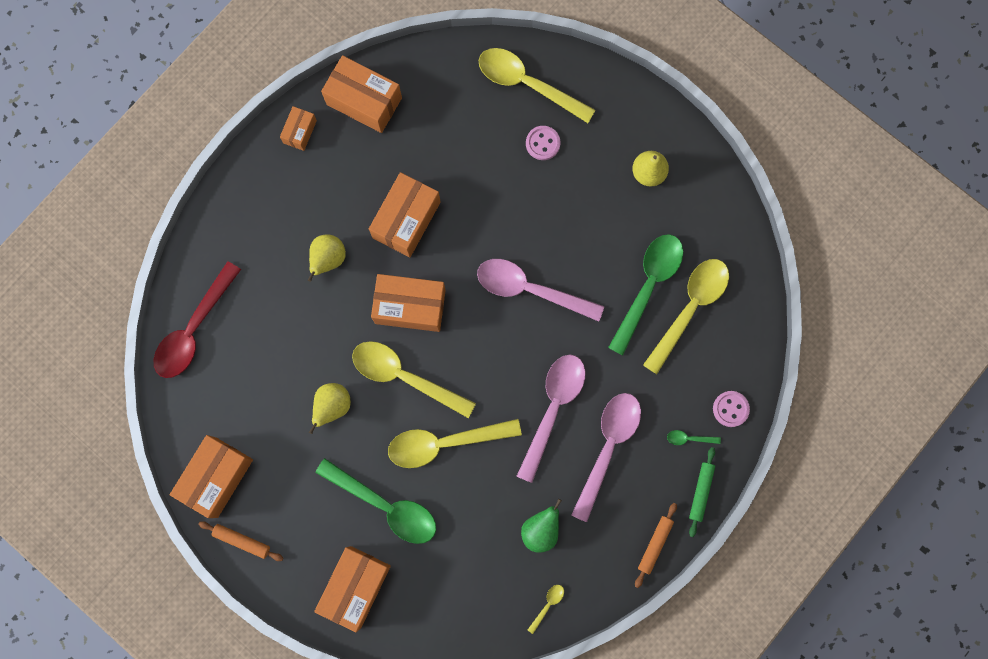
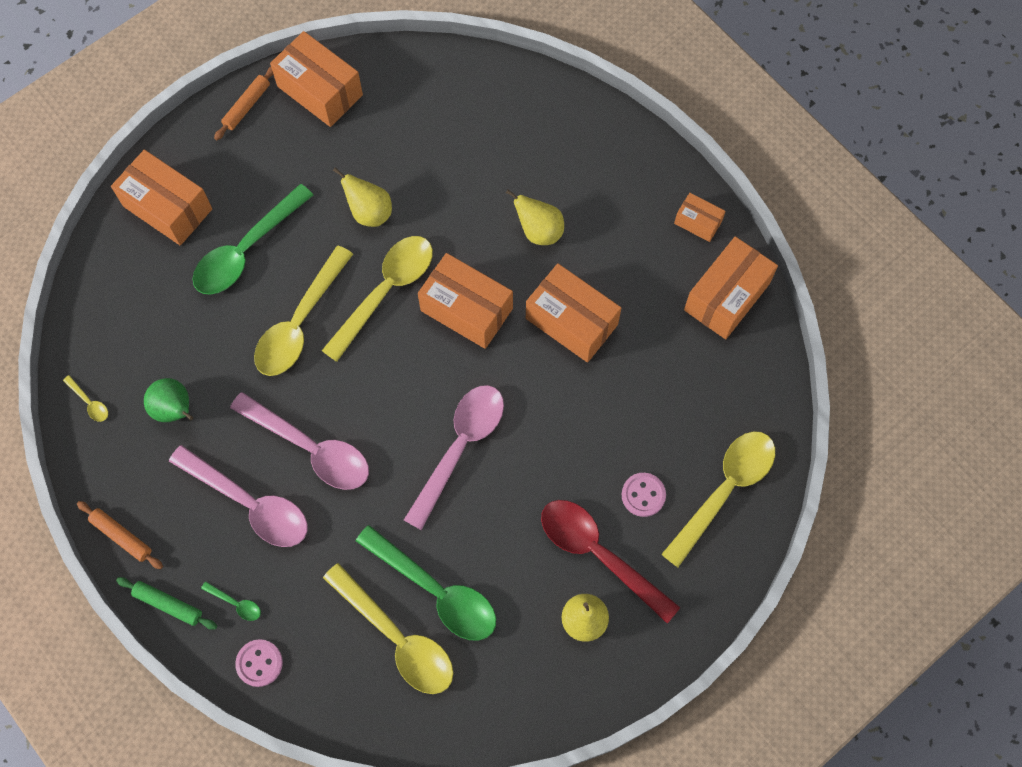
camera: 100 degrees right, 10 degrees down
red spoon [154,261,241,378] -> red spoon moved to [541,500,680,623]
orange box [371,274,446,332] -> orange box turned 75 degrees counterclockwise [418,253,513,349]
yellow spoon [388,419,522,468] -> yellow spoon turned 150 degrees counterclockwise [254,246,353,376]
green spoon [667,430,721,445] -> green spoon turned 105 degrees clockwise [201,581,261,621]

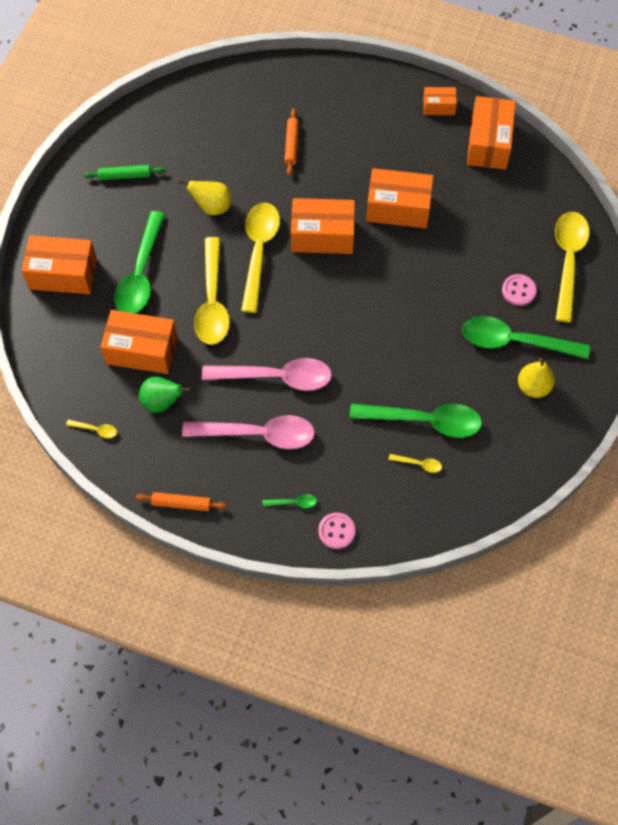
camera: 30 degrees left, 5 degrees down
green rolling pin [116,577,217,630] -> green rolling pin moved to [83,165,165,180]
orange rolling pin [214,67,274,140] -> orange rolling pin moved to [284,108,299,176]
orange box [270,31,363,127] -> orange box moved to [100,310,178,374]
yellow spoon [323,563,453,694] -> yellow spoon [389,454,442,473], size x0.40
pink spoon [404,385,504,530] -> none
yellow pear [506,189,564,245] -> none
red spoon [541,500,680,623] -> green spoon [462,316,590,359]

